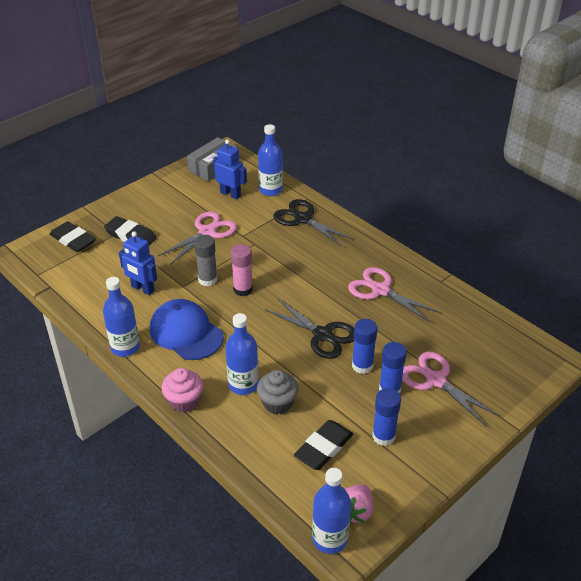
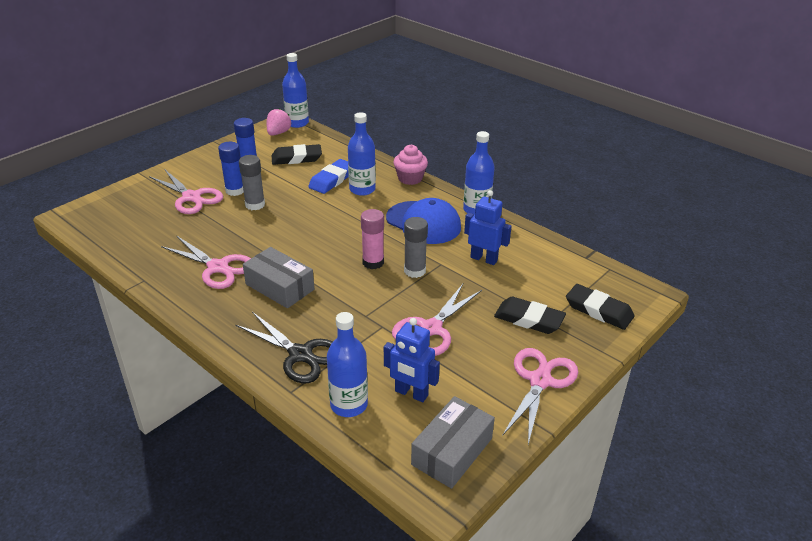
camera: 175 degrees right, 5 degrees down
grey cupcake [257,370,298,414] -> blue eraser [308,159,349,194]
black scissors [265,298,354,359] -> none
black eraser [294,420,353,470] -> black eraser turned 45 degrees clockwise [271,144,322,165]
blue glue stick [352,319,378,374] -> grey glue stick [239,155,265,210]
none -> grey box [243,247,314,308]
none -> pink scissors [502,348,578,444]

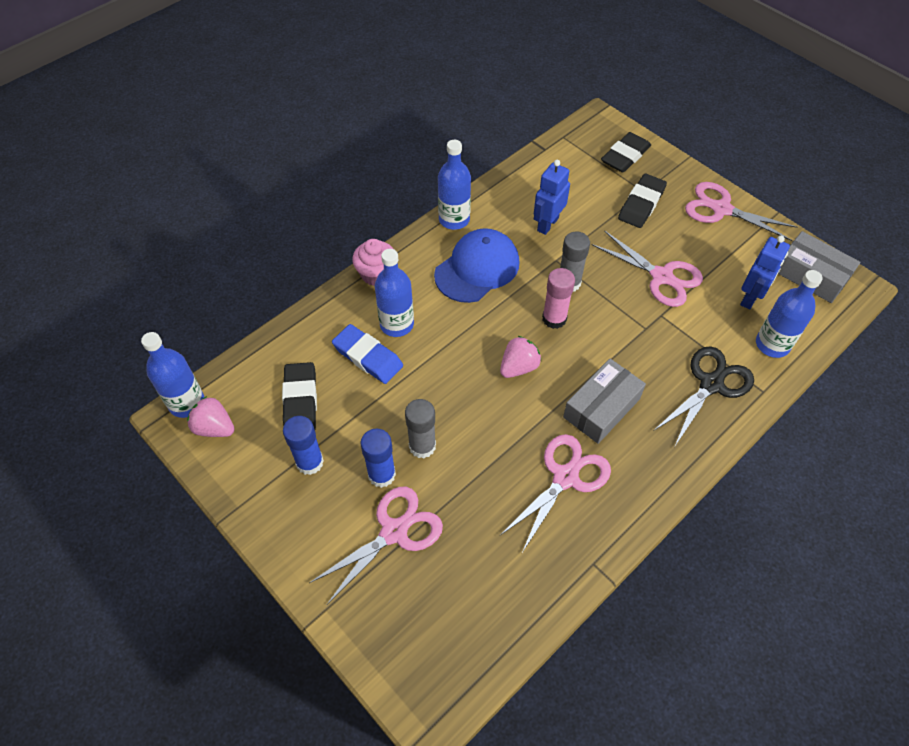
camera: 85 degrees left, 20 degrees up
none -> pink strawberry [500,336,541,378]

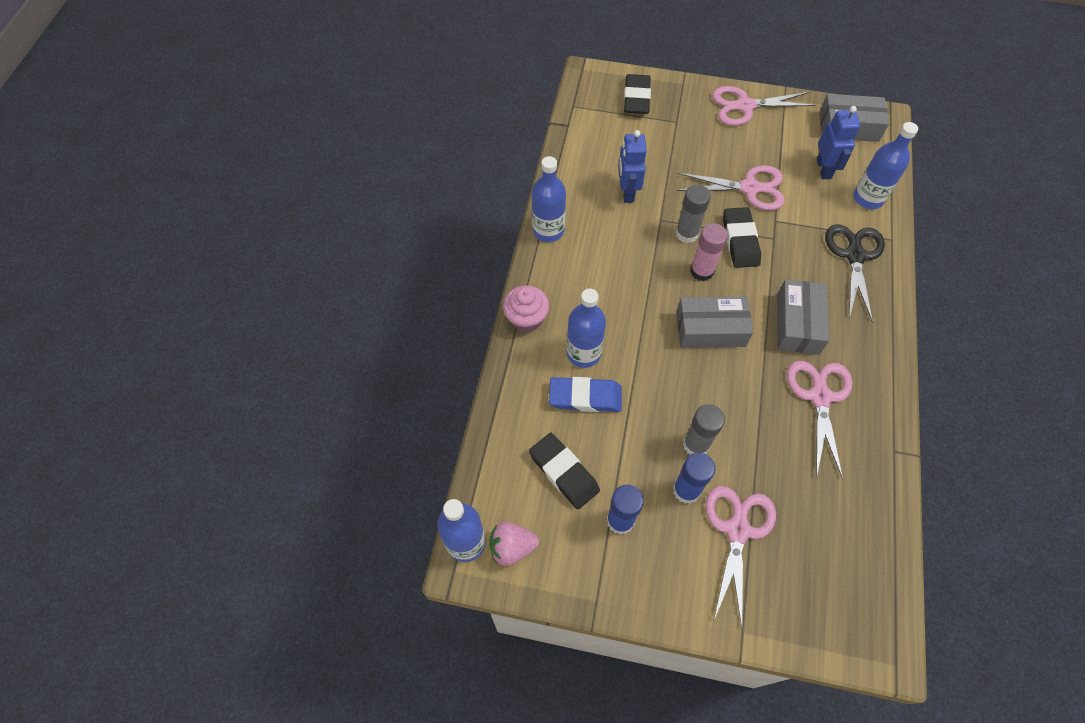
camera: 35 degrees left, 5 degrees up
blue cap [434,228,519,303] -> none
pink strawberry [500,336,541,378] -> grey box [676,297,753,348]
black eraser [618,174,667,228] -> black eraser moved to [723,207,761,268]

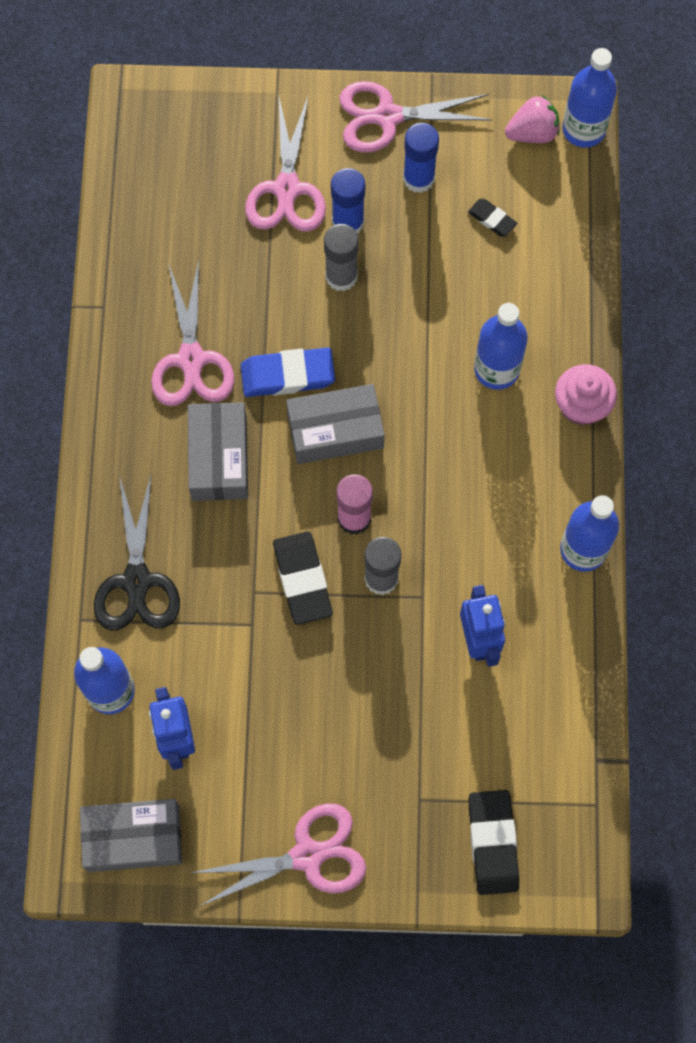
camera: 170 degrees right, 10 degrees up
black eraser [529,433,600,509] -> black eraser [468,199,517,237], size x0.54
blue eraser [549,377,622,412] -> blue eraser moved to [241,348,335,397]
pink scissors [677,165,785,210] -> pink scissors moved to [339,81,493,153]

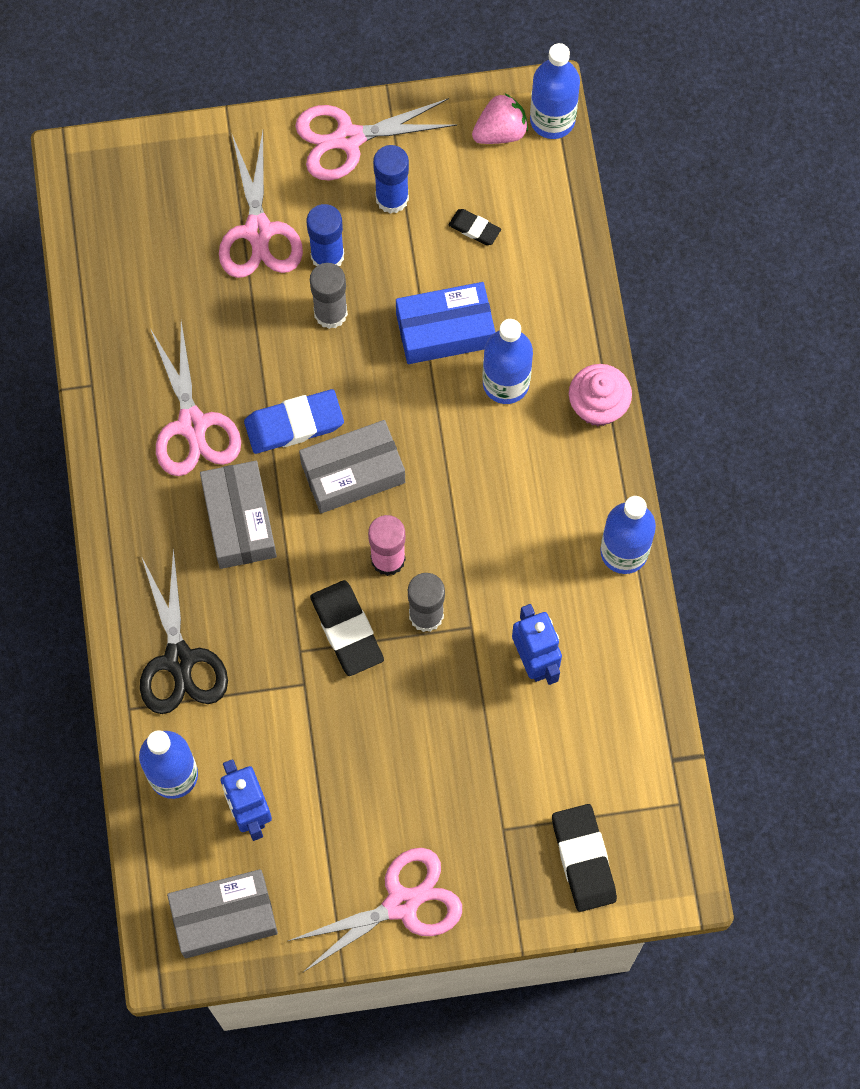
camera: 10 degrees left, 0 degrees up
none -> blue box [396,282,495,364]

